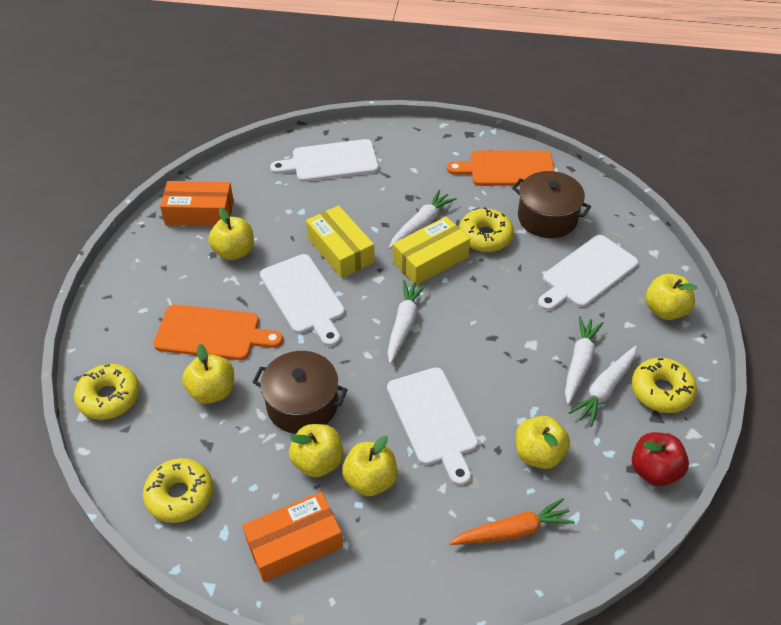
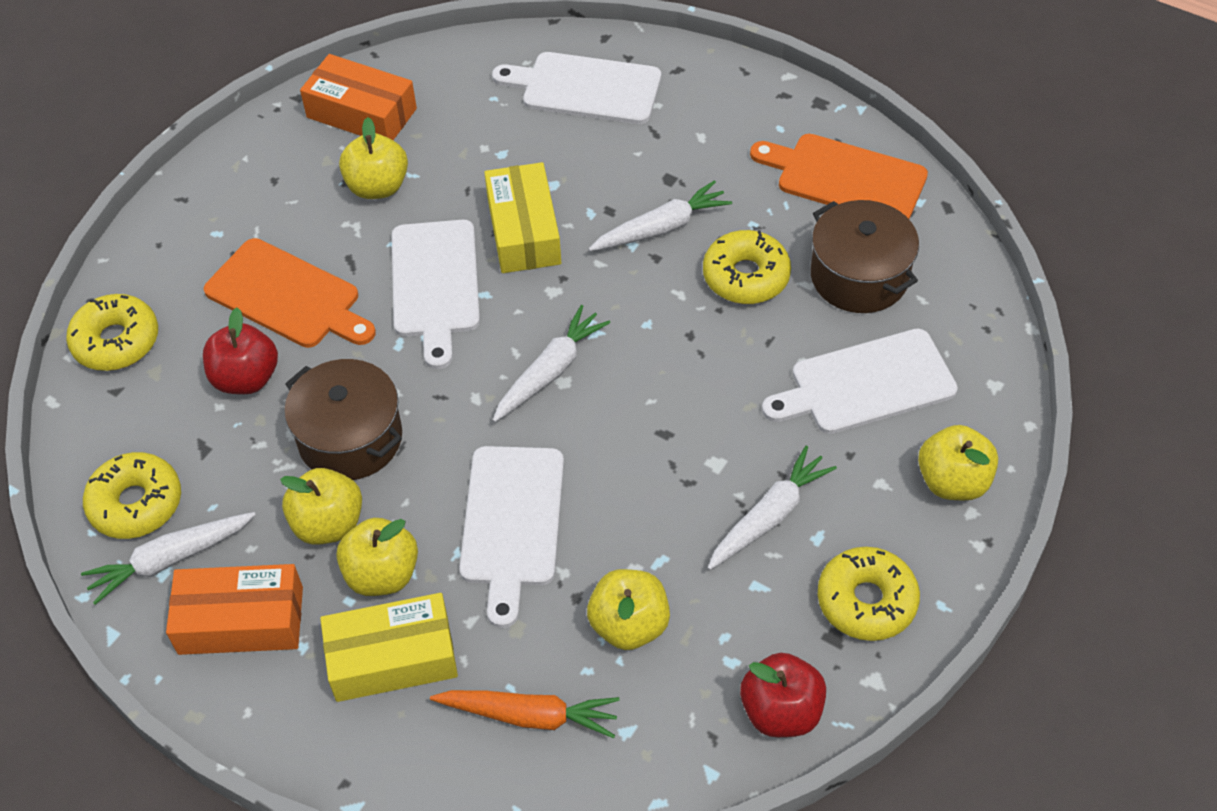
camera: 25 degrees right, 5 degrees up
yellow apple [182,344,234,404] -> red apple [203,308,278,394]
yellow box [393,216,470,285] -> yellow box moved to [320,593,458,702]
white carrot [568,346,637,427] -> white carrot moved to [81,512,256,605]

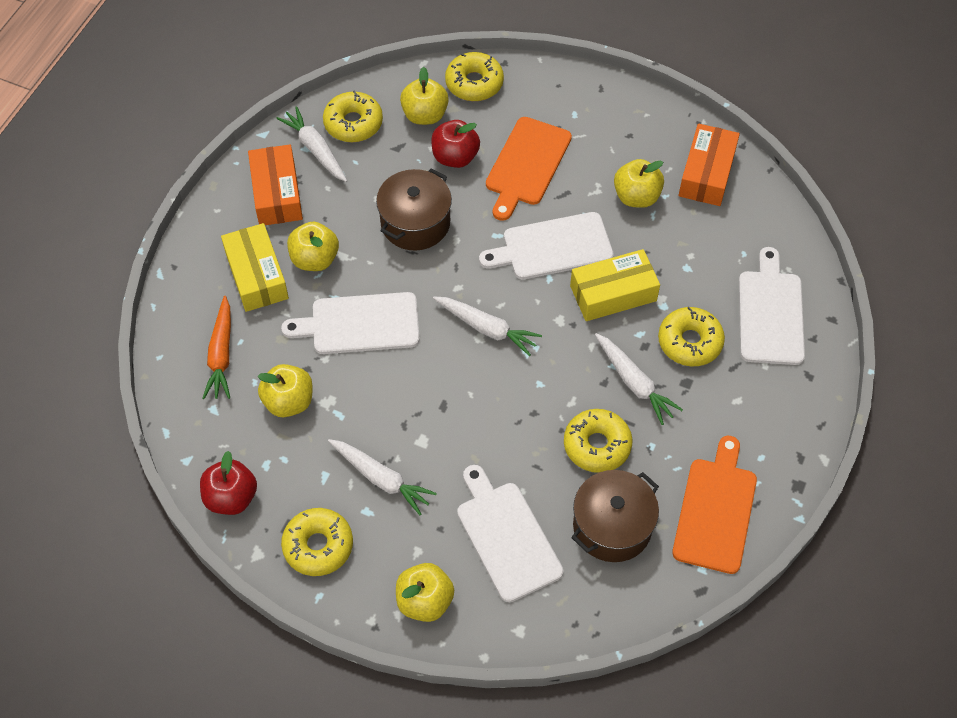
camera: 80 degrees right, 5 degrees up
yellow apple [280,468,362,545] -> yellow apple moved to [400,67,449,125]
none -> yellow donut [658,307,725,366]

